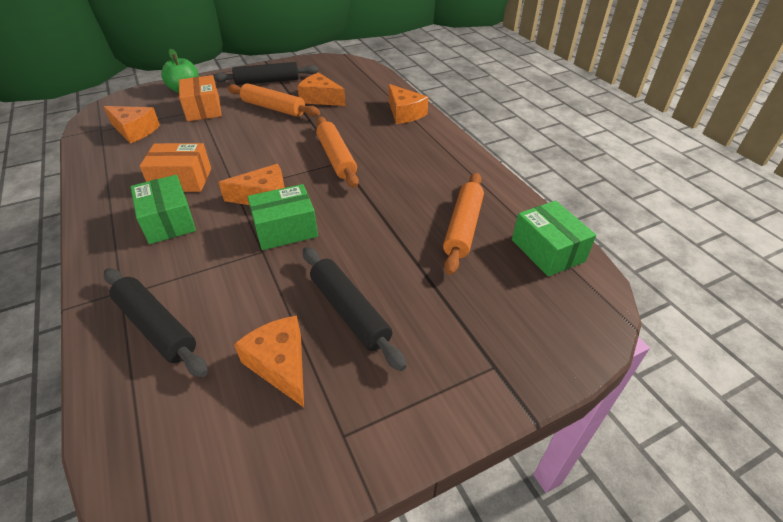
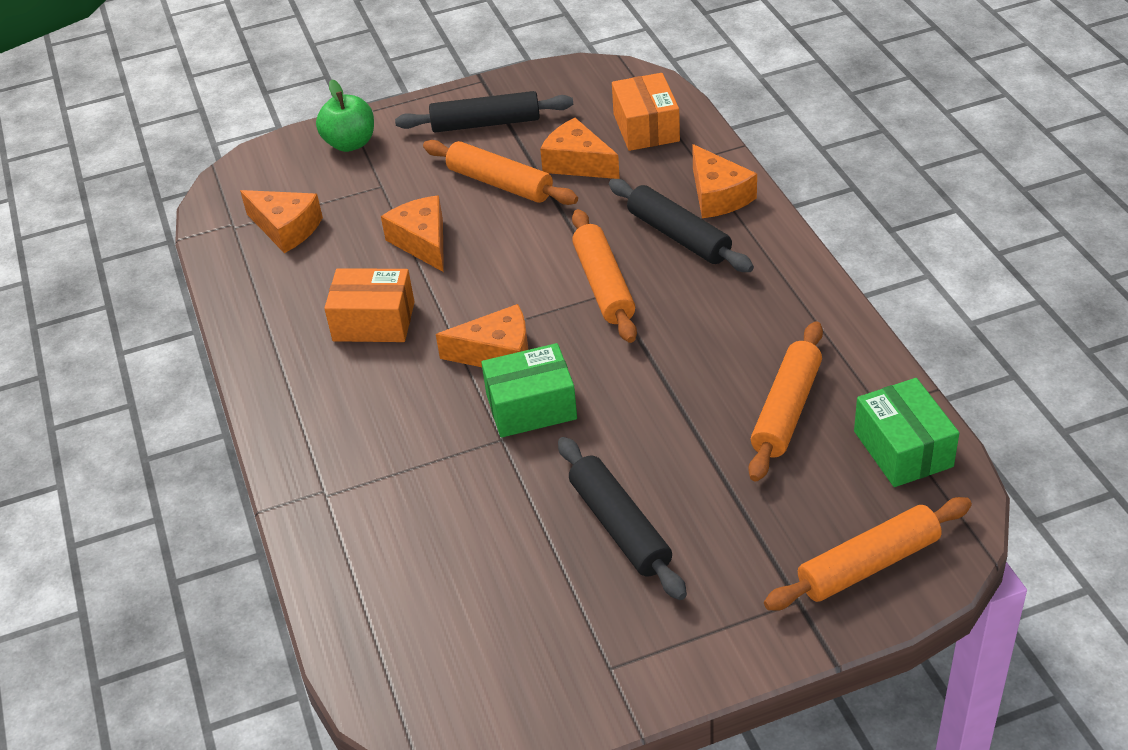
camera: 10 degrees right, 0 degrees up
black rolling pin [104,268,208,378] -> black rolling pin moved to [609,179,754,272]
green box [130,175,196,244] -> none
orange box [179,75,222,121] -> orange box moved to [612,73,680,151]
orange cheese [234,316,304,407] -> orange cheese moved to [381,196,444,272]
none -> orange rolling pin [764,497,972,611]

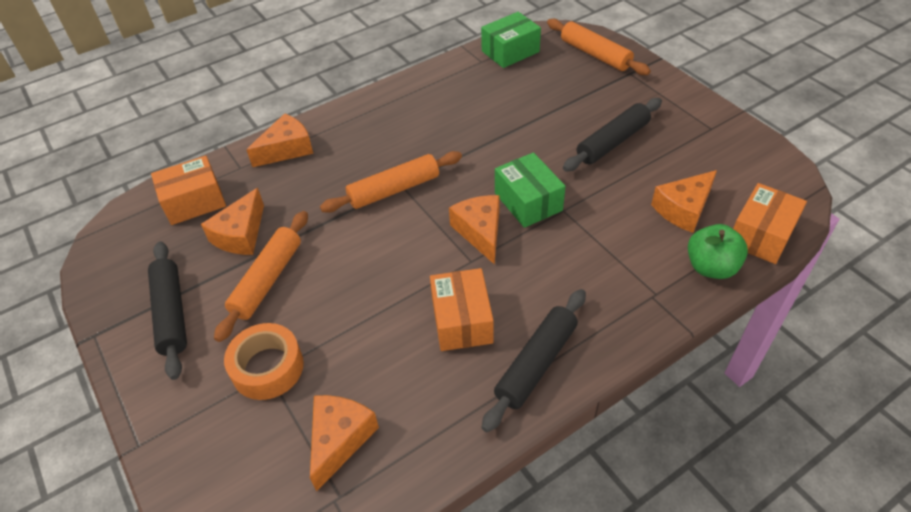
camera: 105 degrees left, 5 degrees up
green apple [316,79,374,152] -> green apple moved to [688,224,748,279]
orange cheese [381,196,444,272] -> orange cheese moved to [651,170,717,233]
black rolling pin [609,179,754,272] -> black rolling pin moved to [482,289,586,432]
orange rolling pin [748,321,823,481] -> none
none -> orange tape [224,323,304,400]
none -> orange box [733,183,807,264]

